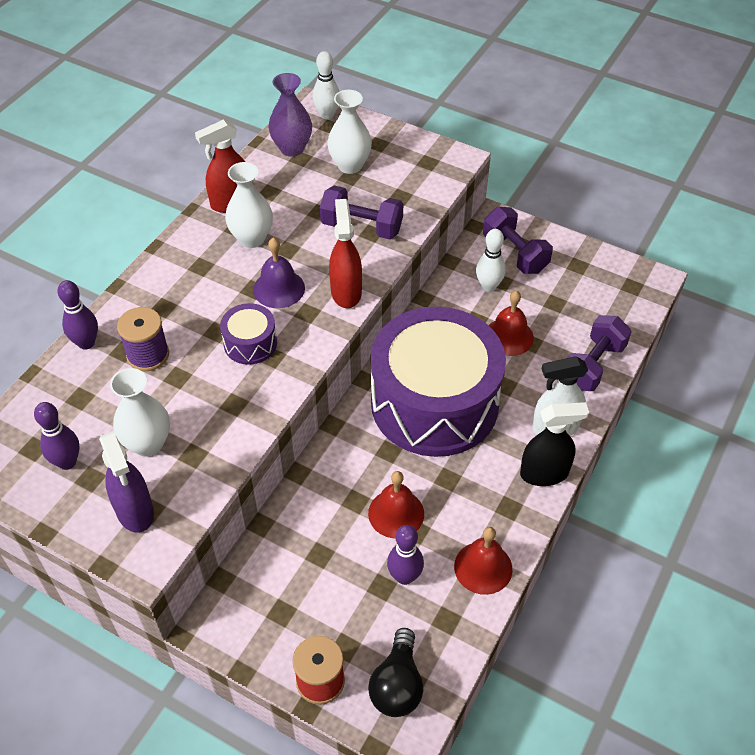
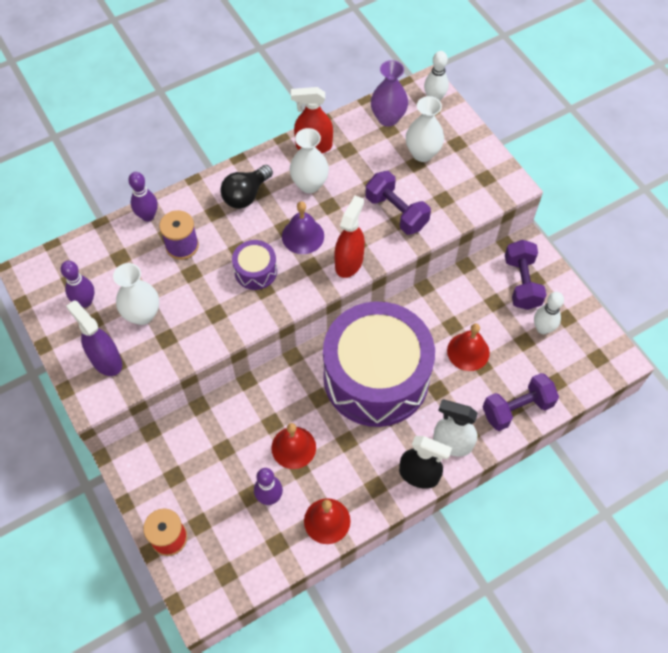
camera: 30 degrees right, 10 degrees up
purple spray bottle [99,431,154,533] -> purple spray bottle turned 135 degrees clockwise [66,300,122,376]
black light bulb [368,628,424,717] -> black light bulb moved to [220,165,273,209]
white bowling pin [476,229,506,292] -> white bowling pin moved to [534,292,564,334]

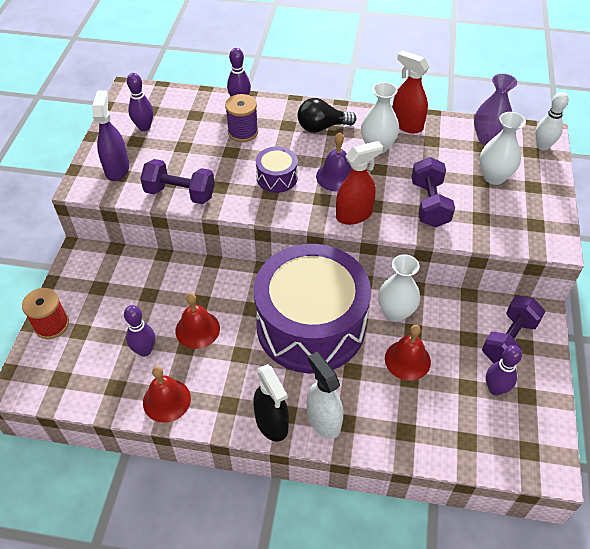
camera: 40 degrees right, 10 degrees down
white vase [113,263,159,325] -> white vase moved to [378,254,420,322]
purple dumbbell [483,373,559,431] -> purple dumbbell moved to [140,159,215,204]
white bowling pin [534,292,564,334] -> purple bowling pin [486,345,522,396]

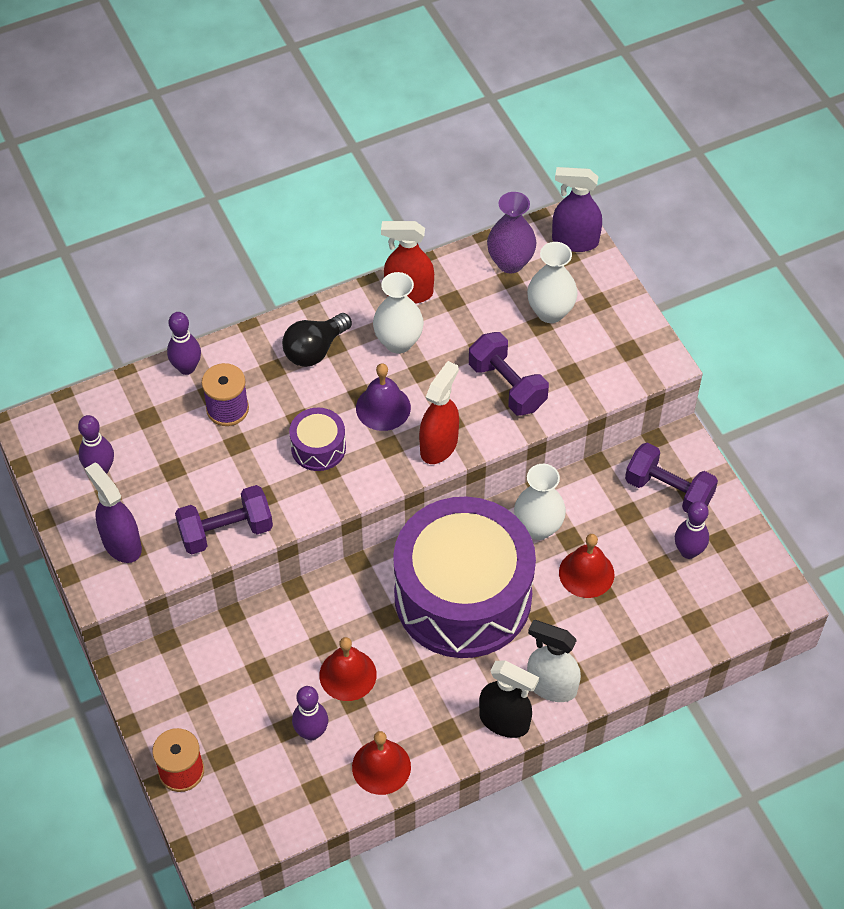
camera: 35 degrees left, 5 degrees up
purple dumbbell [482,296,545,363] -> purple dumbbell turned 60 degrees counterclockwise [625,443,718,513]
white bowling pin [535,92,569,150] -> purple spray bottle [552,167,602,252]

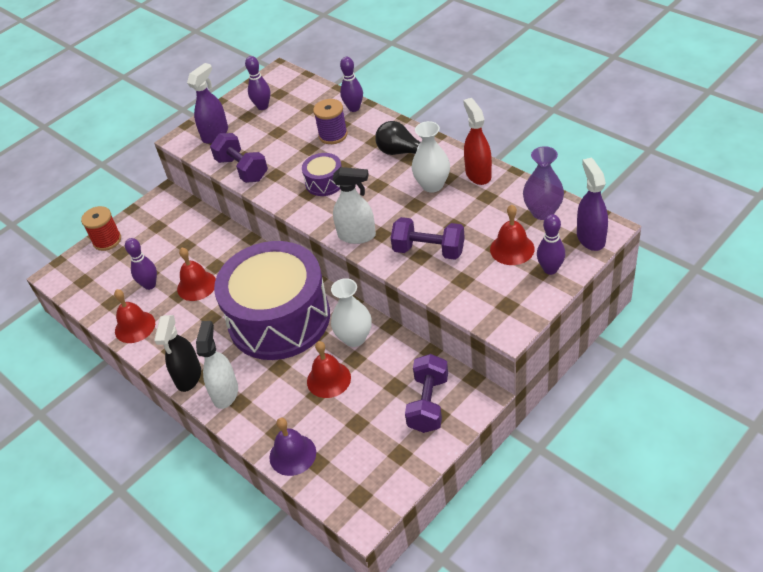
camera: 75 degrees right, 10 degrees down
purple bell [356,363,411,431] -> purple bell moved to [269,418,316,476]
red spray bottle [419,361,459,464] -> white spray bottle [333,167,376,244]
purple dumbbell [469,332,549,416] -> purple dumbbell turned 75 degrees clockwise [391,217,465,260]
white vase [527,242,578,323] -> red bell [490,205,535,265]
purple bowling pin [675,501,709,559] -> purple bowling pin moved to [537,214,565,275]

